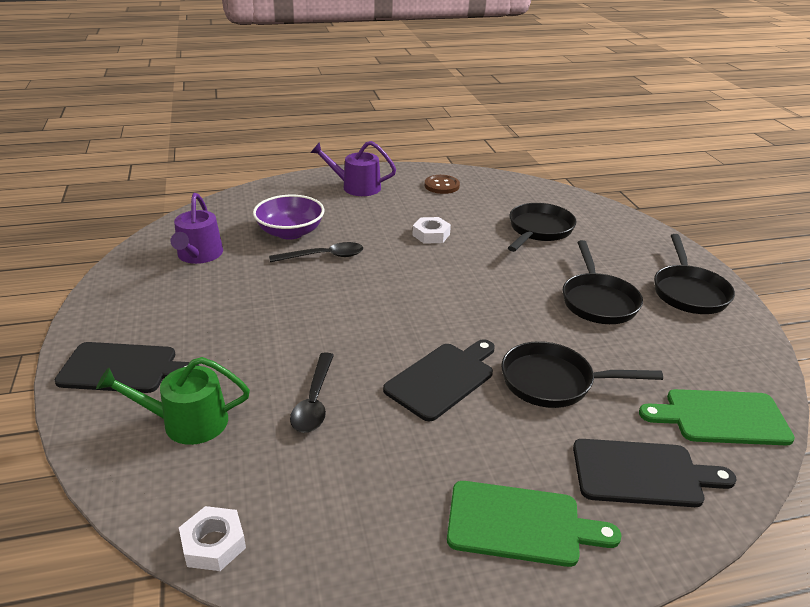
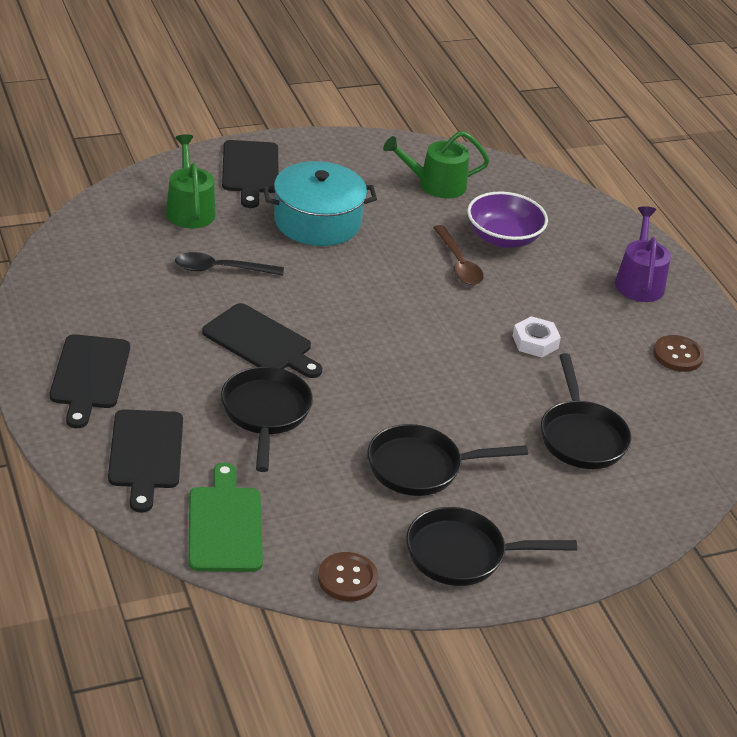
camera: 80 degrees right, 5 degrees up
purple watering can [171,193,223,264] -> green watering can [383,131,489,199]
white nut [179,506,246,571] -> none
black spoon [269,242,363,262] -> brown spoon [433,225,484,285]
green cutting board [447,481,622,567] -> black cutting board [50,334,130,428]
black pan [508,203,577,252] -> black pan turned 60 degrees clockwise [541,353,632,469]
none -> turquoise pot [263,161,377,246]
none -> brown button [318,552,378,602]

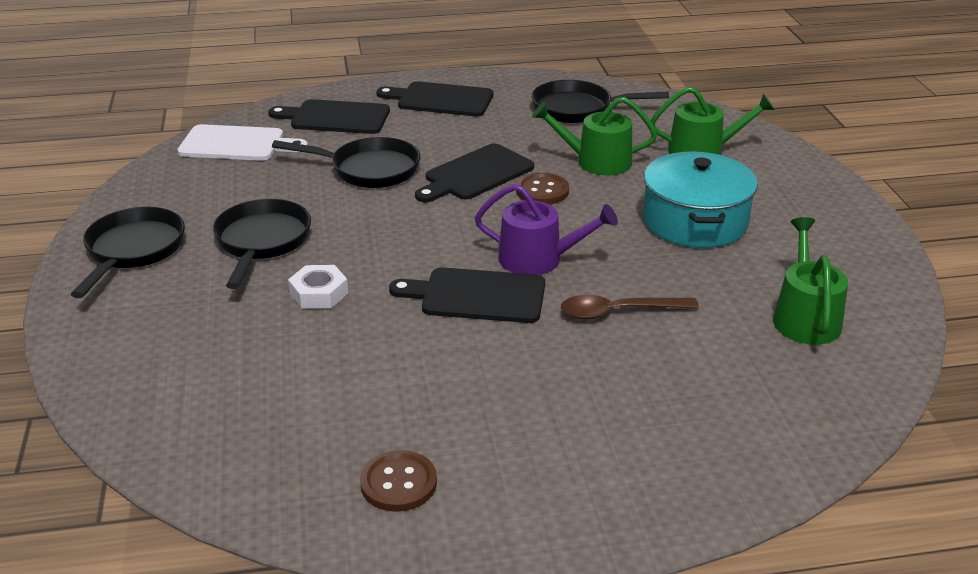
camera: 105 degrees right, 5 degrees down
black spoon [175,252,284,276] -> green watering can [532,97,657,175]
green cutting board [189,463,263,572] -> white cutting board [177,124,308,161]
black cutting board [222,140,278,208] -> black cutting board moved to [389,267,545,323]
brown button [318,552,378,602] -> brown button moved to [516,173,569,205]
purple bowl [467,191,548,248] -> none
white nut [513,316,561,357] -> white nut moved to [288,265,348,309]
black pan [541,353,632,469] -> black pan moved to [531,80,669,123]
purple watering can [615,206,671,302] -> purple watering can moved to [475,184,618,275]

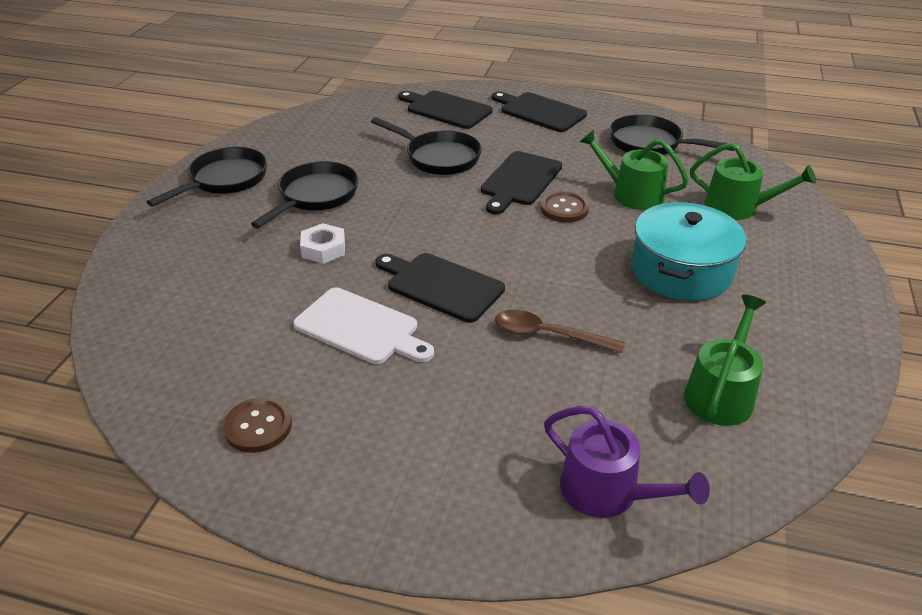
camera: 25 degrees right, 5 degrees up
white cutting board [177,124,308,161] -> white cutting board moved to [293,287,434,364]
black cutting board [415,143,534,202] -> black cutting board turned 45 degrees counterclockwise [481,151,562,214]
purple watering can [475,184,618,275] -> purple watering can moved to [544,406,710,518]

